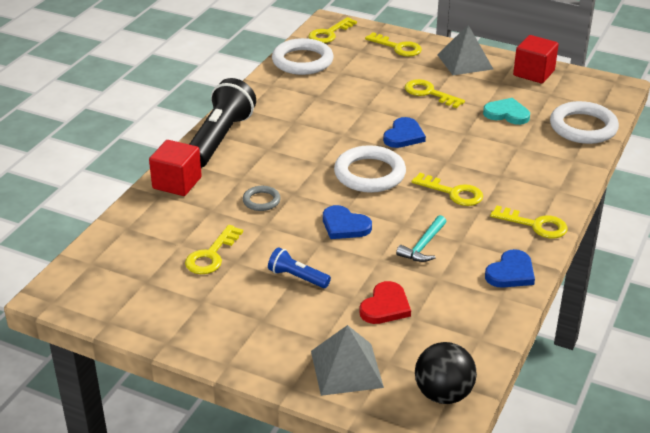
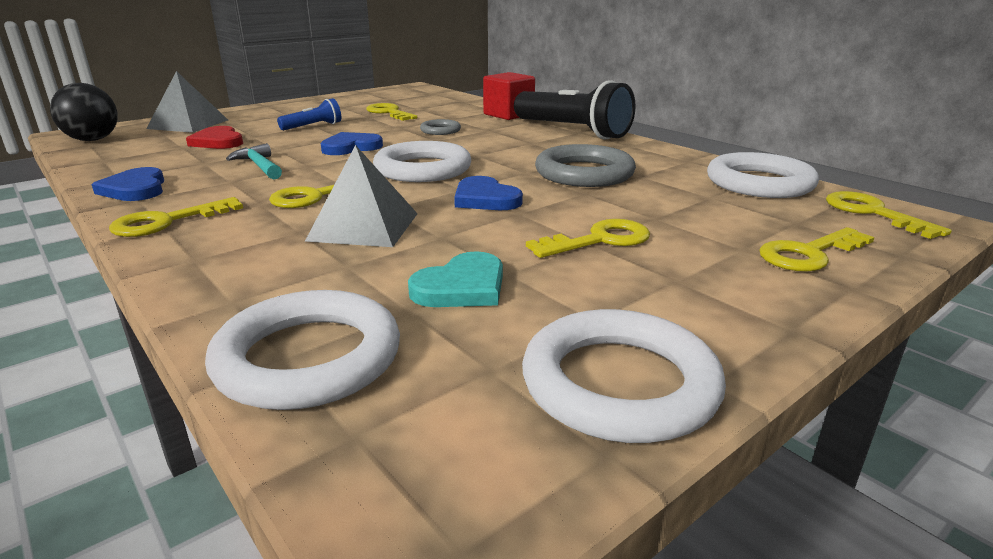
camera: 115 degrees right, 10 degrees down
grey pyramid [437,25,493,75] -> grey pyramid moved to [305,145,418,247]
red cube [513,35,559,83] -> white ring [522,309,726,443]
none -> grey ring [535,144,636,187]

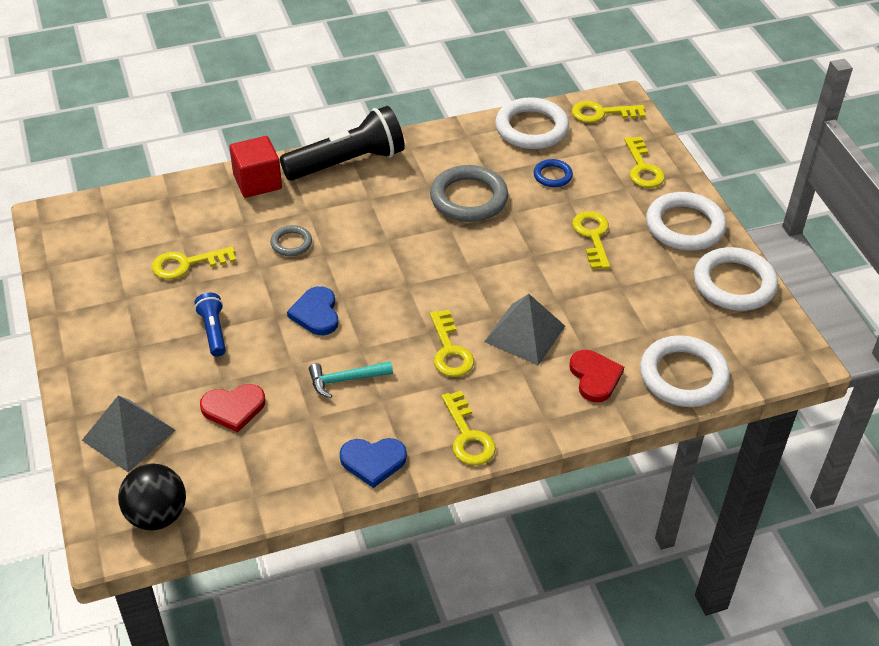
camera: 70 degrees left, 20 degrees up
white ring [373,141,471,182] -> white ring moved to [646,192,726,251]
turquoise heart [408,251,503,307] -> none
blue heart [454,176,523,210] -> none
none -> blue ring [533,159,573,187]
none -> red heart [569,350,624,402]

